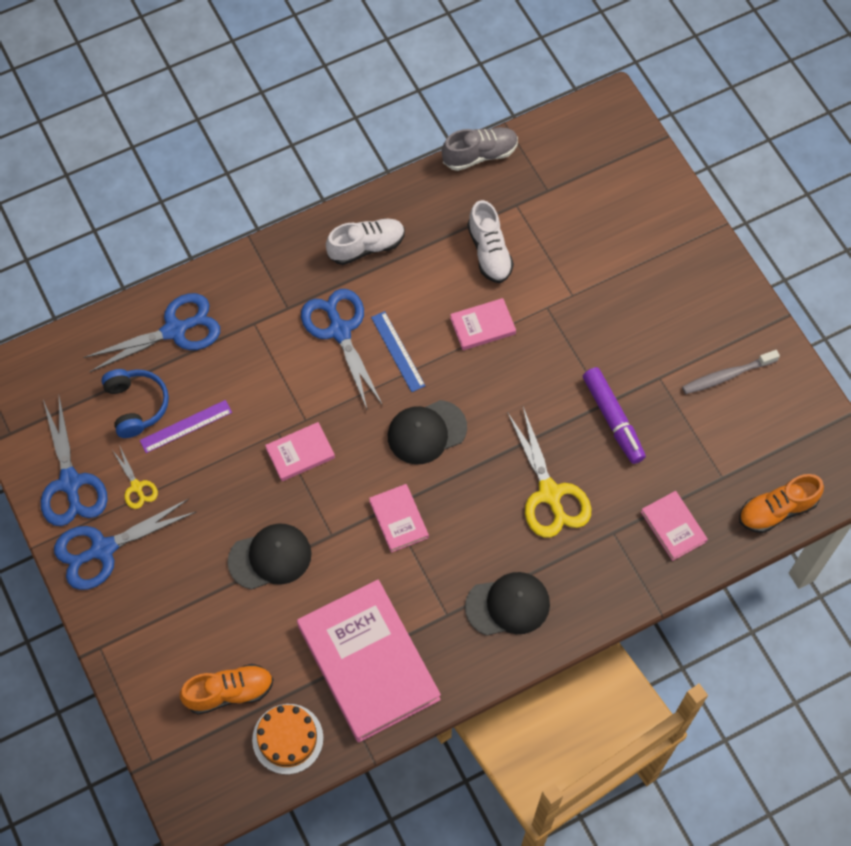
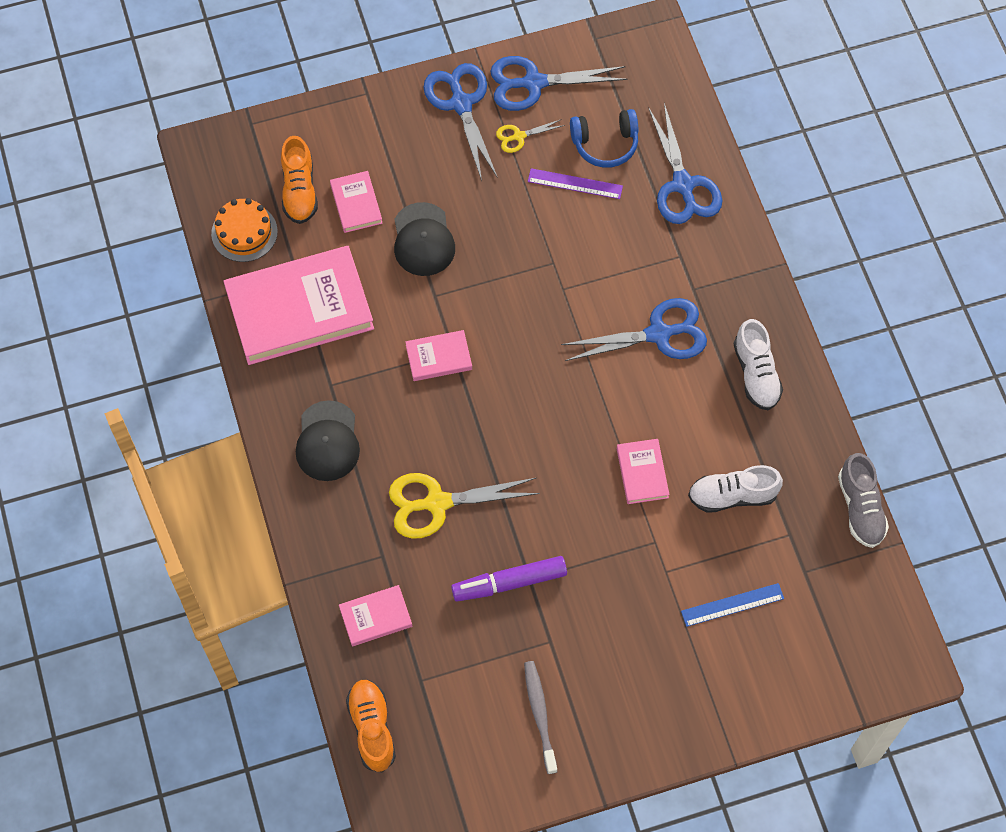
camera: 100 degrees right, 0 degrees up
purple ruler [140,400,232,453] -> purple ruler turned 60 degrees counterclockwise [528,168,623,199]
pink book [265,422,335,481] -> pink book moved to [330,171,383,233]
blue ruler [371,311,425,392] -> blue ruler moved to [681,583,784,627]
black cap [388,400,467,464] -> none

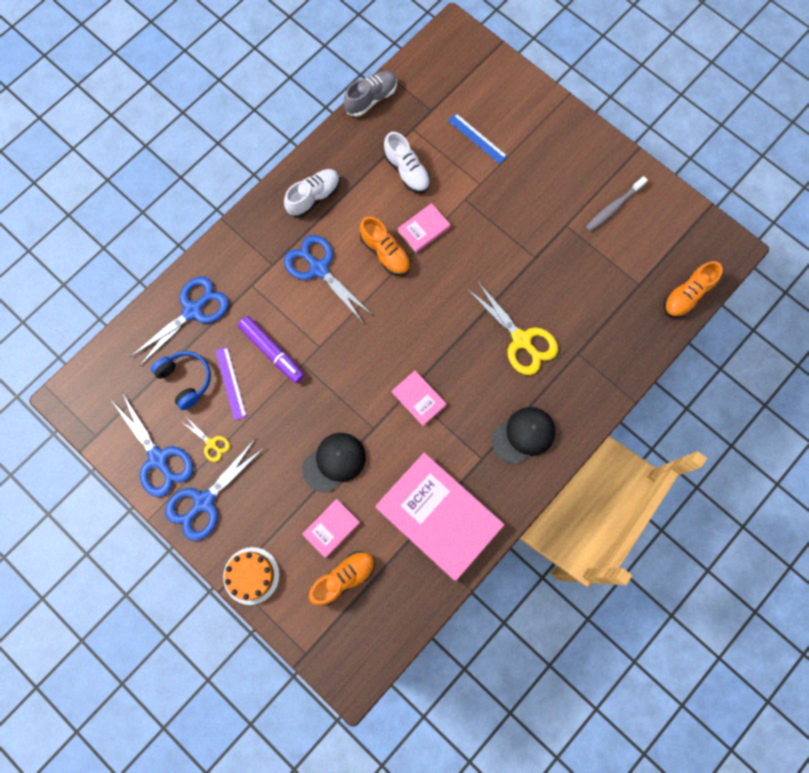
camera: 120 degrees left, 10 degrees up
orange cake [211,198,278,262] -> orange cake moved to [223,547,279,605]
pink book [339,585,412,646] -> none
purple marker [451,556,567,602] -> purple marker moved to [238,316,305,383]
none -> orange shoe [360,216,411,276]

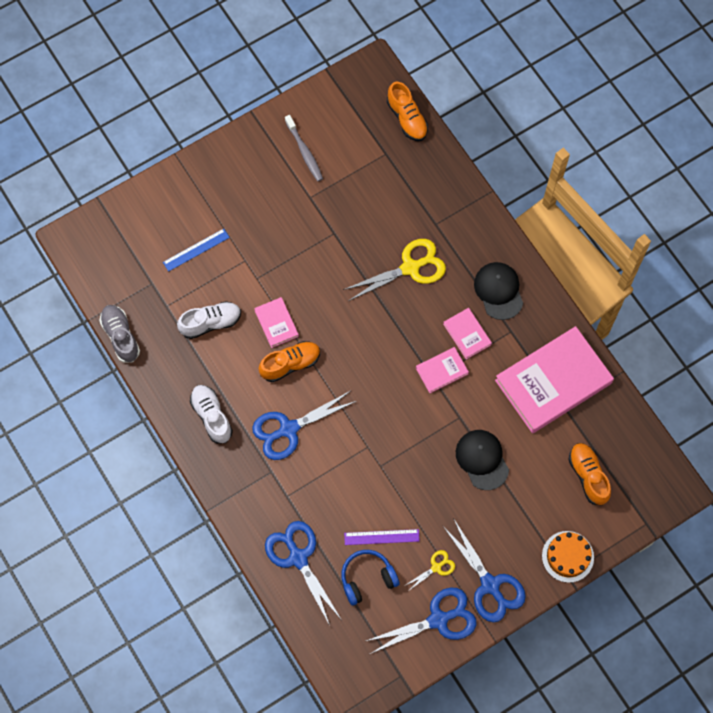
camera: 75 degrees left, 5 degrees down
purple marker [238,316,305,383] -> none
pink book [302,499,360,558] -> pink book moved to [443,308,492,359]

